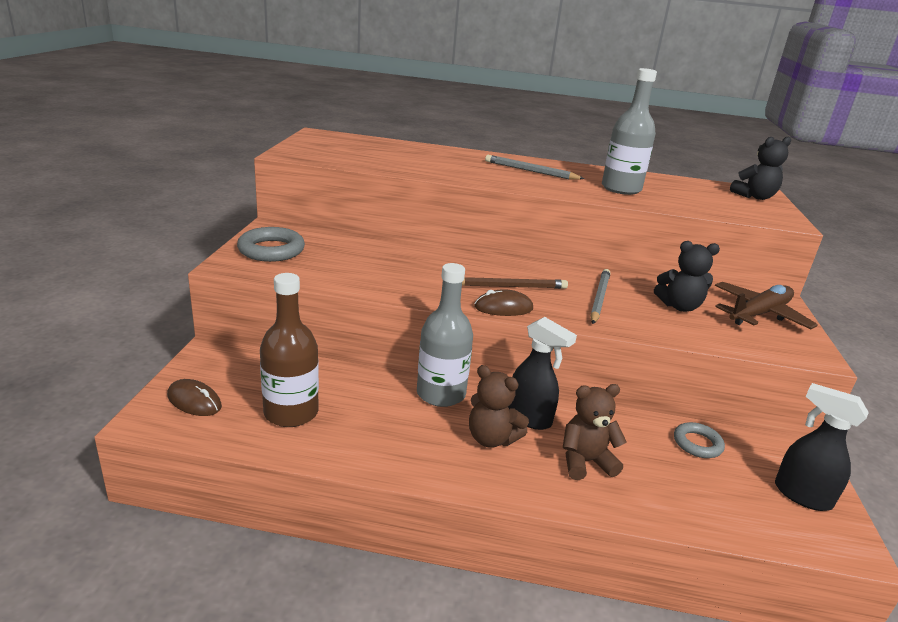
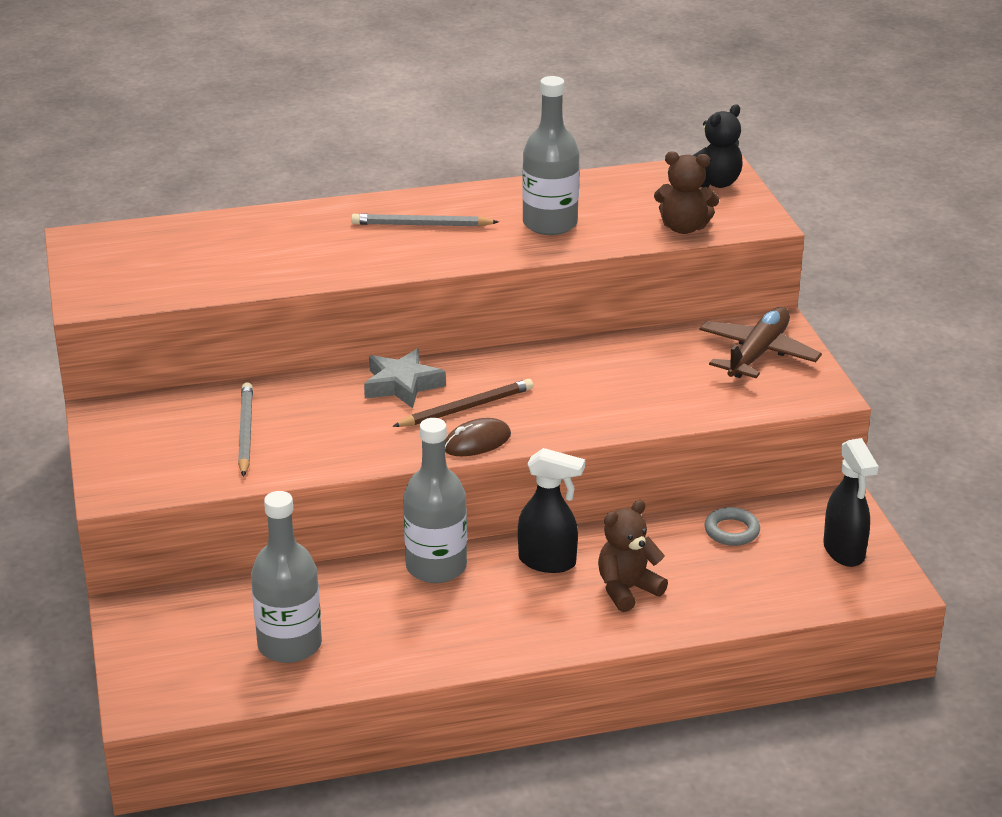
camera: 20 degrees left, 5 degrees up
brown mouse [167,379,222,416] -> none
grey ring [237,227,305,262] -> none
brown bottle [260,273,319,427] -> grey bottle [251,491,322,663]
brown teddy bear [469,365,529,448] -> brown teddy bear moved to [654,151,719,234]
grey pencil [590,269,610,324] -> grey pencil moved to [238,382,253,477]
black teddy bear [654,241,720,312] -> none
black spray bottle [775,383,869,511] -> black spray bottle turned 120 degrees counterclockwise [824,438,878,567]
none -> grey star [364,349,446,408]

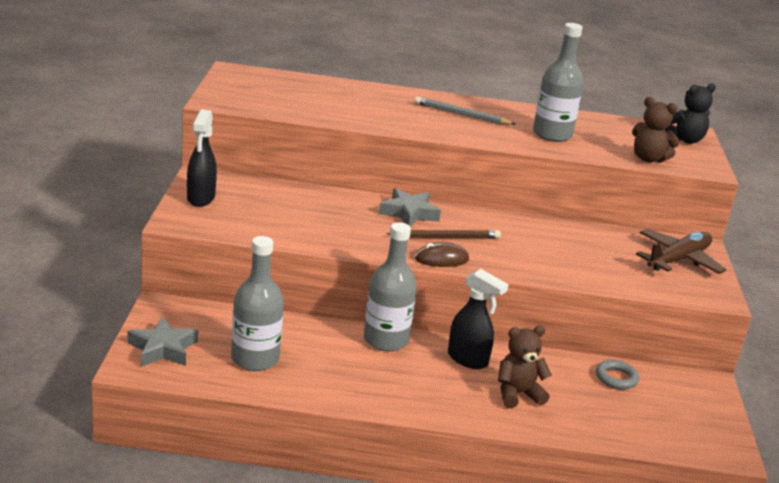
camera: 15 degrees right, 5 degrees down
grey pencil [238,382,253,477] -> none
black spray bottle [824,438,878,567] -> black spray bottle moved to [187,109,217,207]
none -> grey star [128,317,198,367]

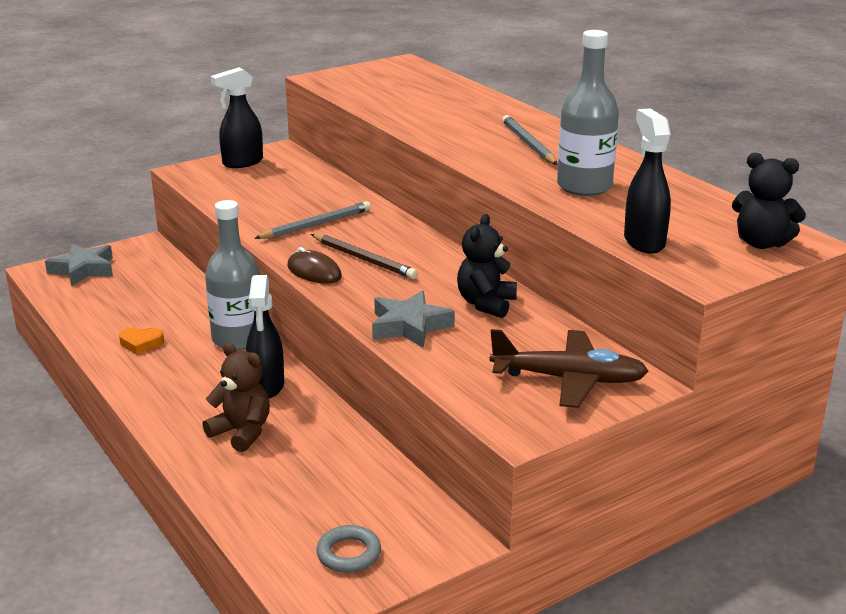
camera: 55 degrees right, 0 degrees up
grey bottle [231,236,284,371] -> none
grey star [379,188,441,226] -> grey star moved to [372,290,455,348]
grey ring [596,360,639,390] -> grey ring moved to [316,525,381,573]
brown teddy bear [632,97,680,163] -> black spray bottle [624,108,671,253]
none -> orange heart [119,327,164,355]
none -> grey pencil [254,201,371,239]
none -> black teddy bear [457,214,517,318]

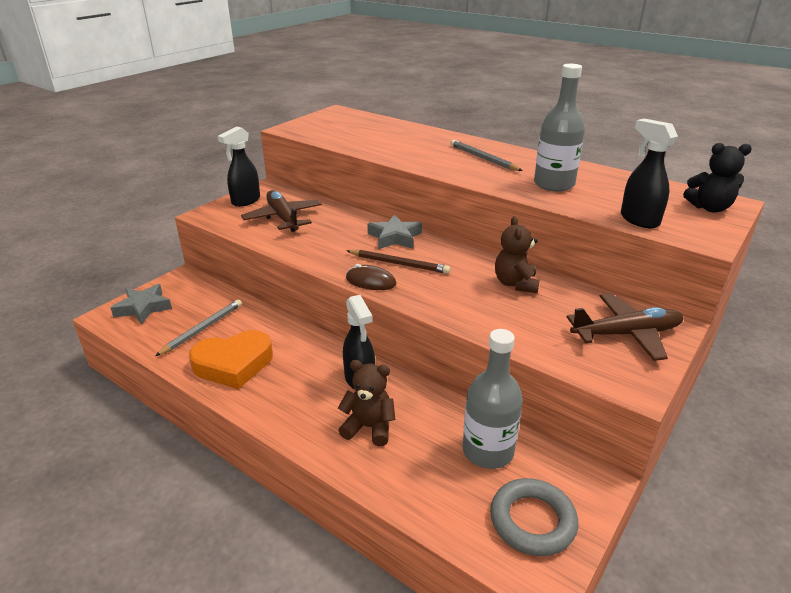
camera: 20 degrees left, 5 degrees up
orange heart [119,327,164,355] -> orange heart [189,330,273,389], size x2.20
grey bottle [205,200,260,351] -> grey bottle moved to [463,329,523,469]
grey pencil [254,201,371,239] -> grey pencil moved to [155,299,242,356]
grey ring [316,525,381,573] -> grey ring [490,478,578,556], size x1.59
grey star [372,290,455,348] -> grey star moved to [367,214,422,249]
black teddy bear [457,214,517,318] -> brown teddy bear [495,216,540,293]
none -> brown plane [241,190,322,232]

